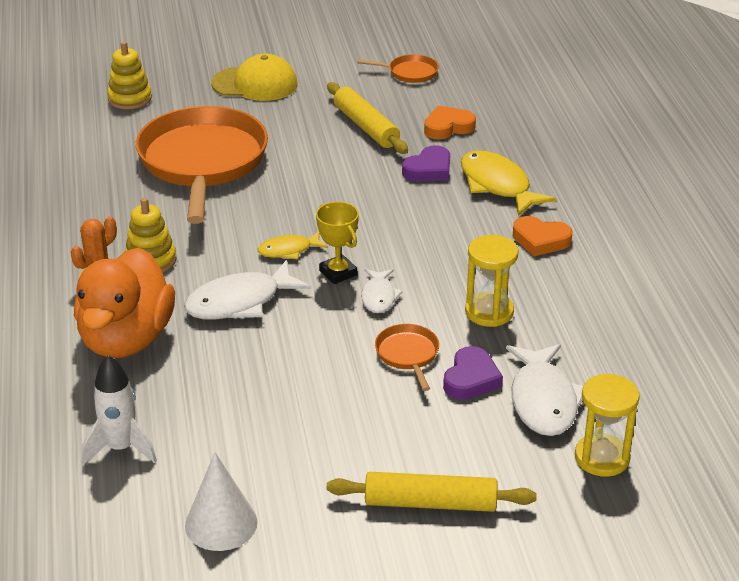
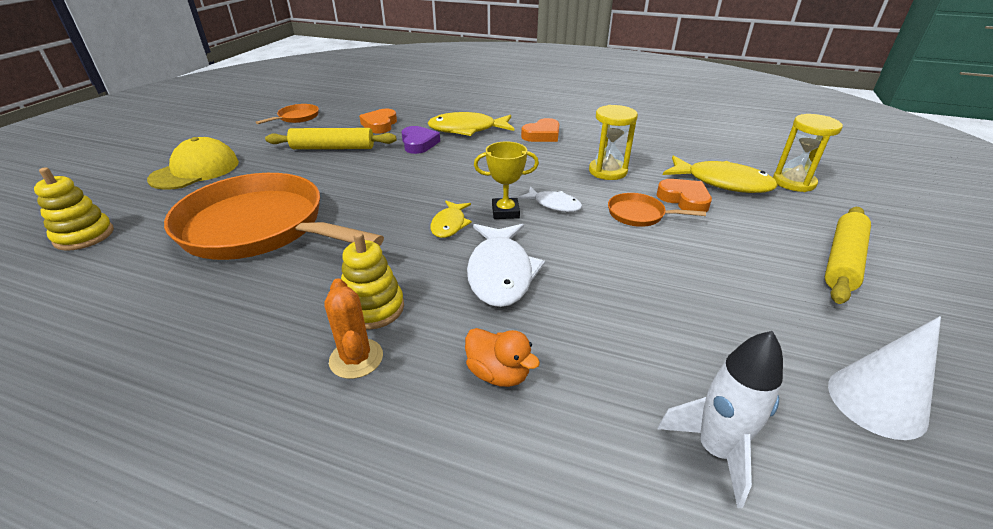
camera: 60 degrees left, 0 degrees up
orange duck [74,247,175,358] -> orange duck [465,328,540,387], size x0.44
purple heart [443,346,503,400] -> orange heart [657,179,712,212]
white fish [506,344,583,436] -> yellow fish [663,155,778,193]

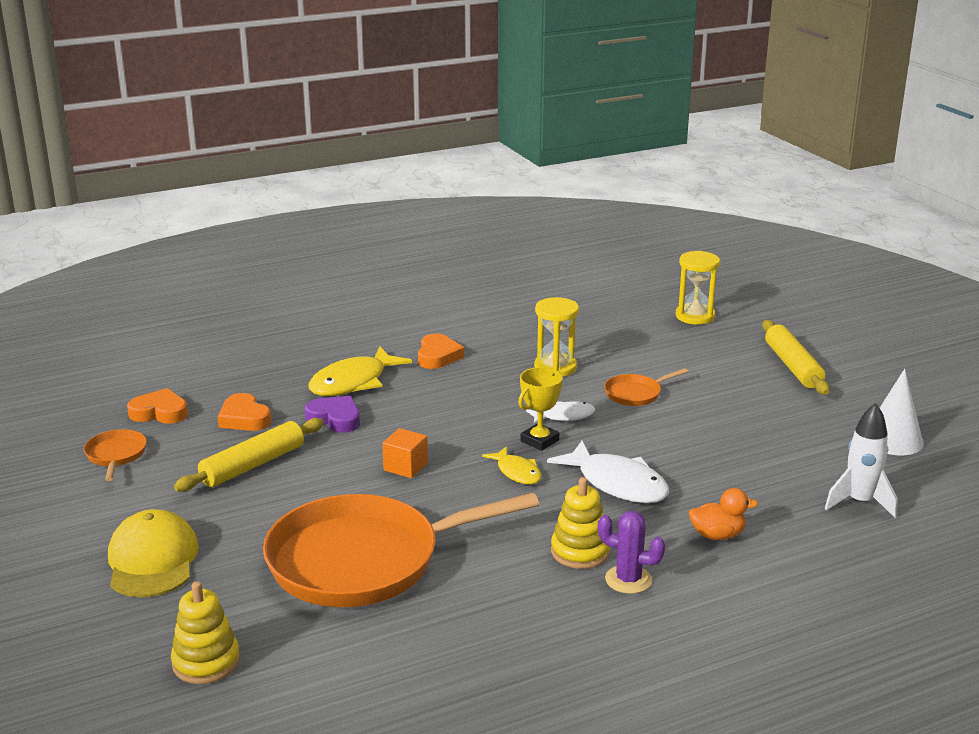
camera: 45 degrees left, 10 degrees down
orange cactus [324,278,383,379] -> purple cactus [598,511,665,594]
orange heart [657,179,712,212] -> orange heart moved to [127,388,188,424]
yellow fish [663,155,778,193] -> none
none -> orange cube [382,428,428,478]

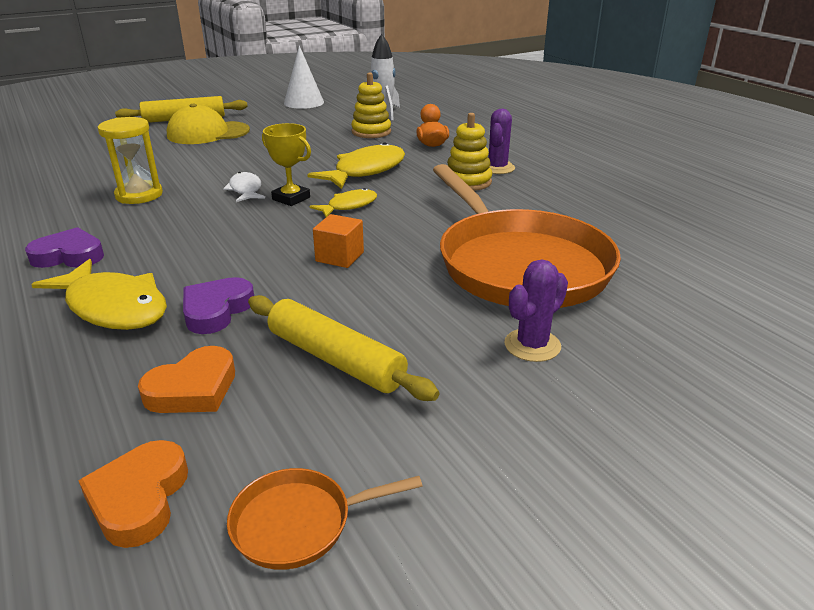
camera: 95 degrees left, 5 degrees up
yellow cap [108,509,199,597] -> yellow cap moved to [167,104,250,144]
yellow stacking toy [171,581,240,684] -> yellow stacking toy moved to [351,72,391,138]
orange heart [418,333,464,369] -> purple heart [25,227,104,268]
white fish [547,441,669,503] -> yellow fish [307,142,405,189]
orange pan [604,368,688,406] -> none
yellow hourglass [676,251,720,325] -> none
none -> purple cactus [505,259,568,362]

